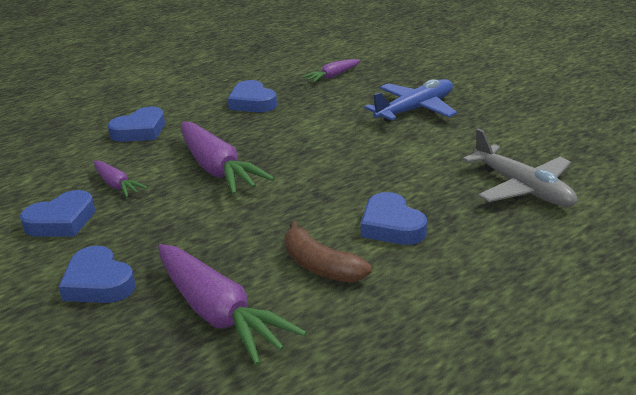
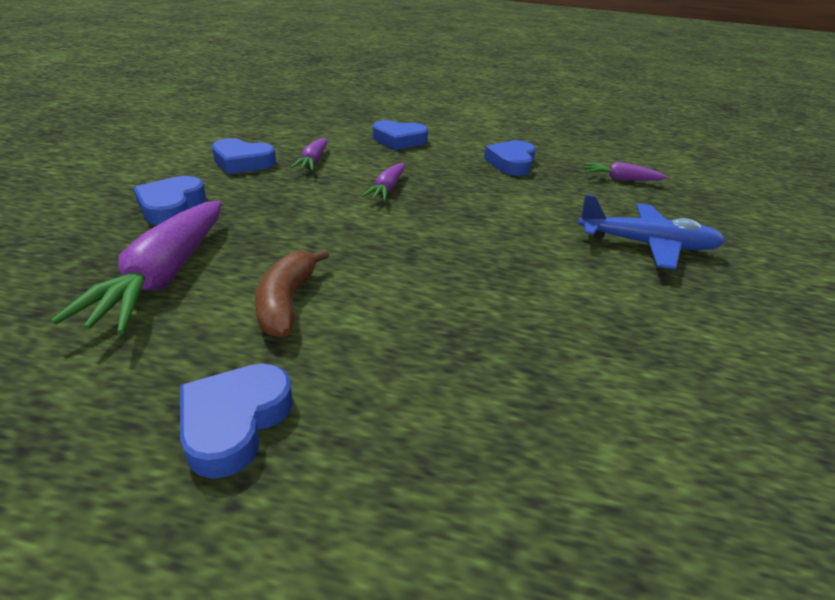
camera: 45 degrees right, 5 degrees up
purple carrot [181,122,275,195] -> purple carrot [362,163,404,201], size x0.52
blue heart [360,192,427,245] -> blue heart moved to [180,364,293,479]
grey plane [463,128,577,207] -> none

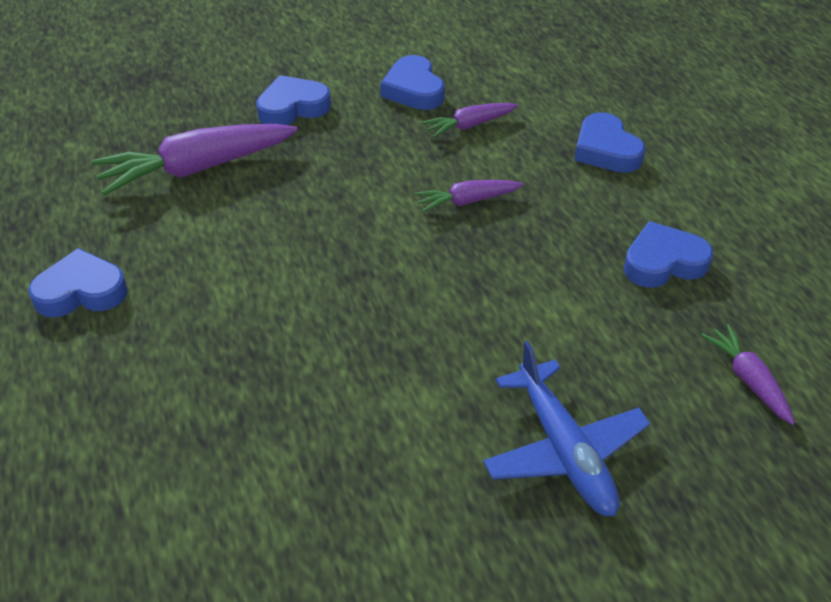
camera: 60 degrees right, 10 degrees up
brown banana [255,249,329,338] -> none

